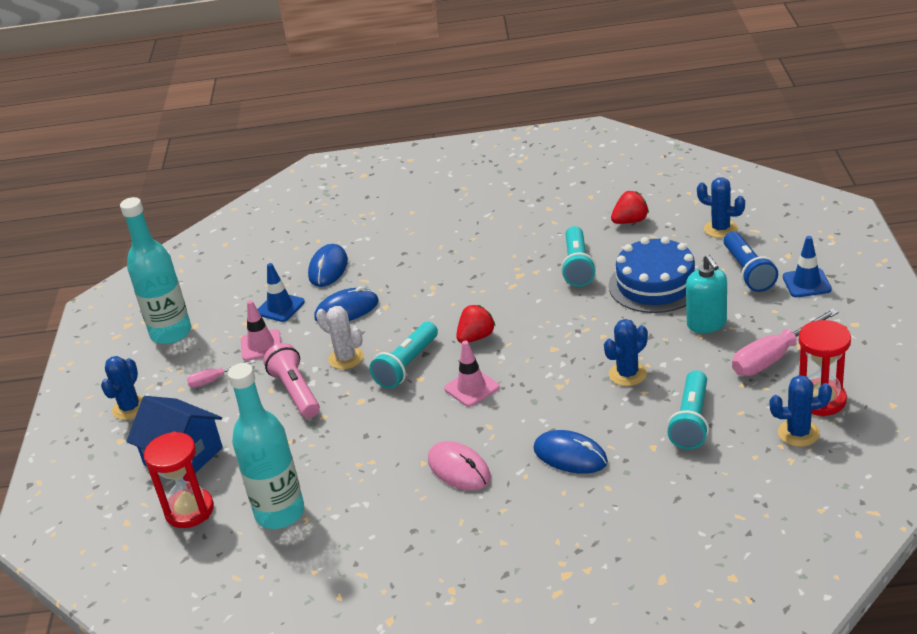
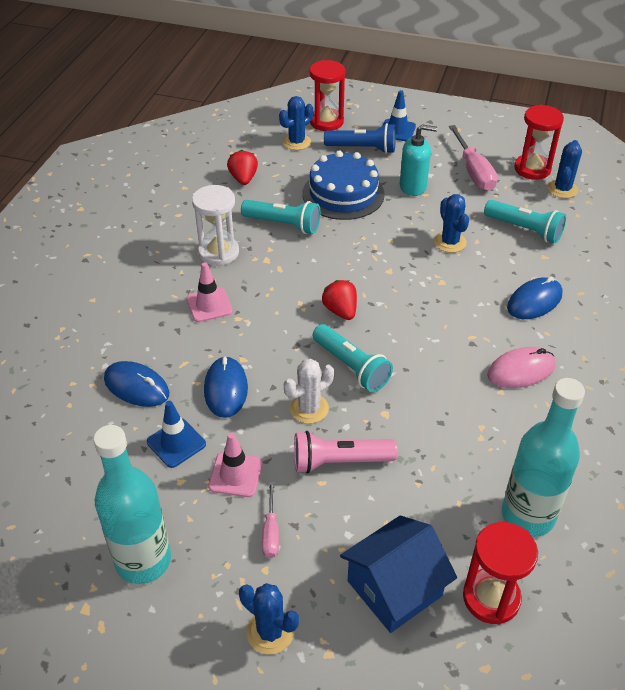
camera: 75 degrees left, 10 degrees up
pink traffic cone [444,341,499,407] -> pink traffic cone moved to [186,262,233,322]
none -> white hourglass [192,185,239,266]
none -> red hourglass [310,60,345,131]

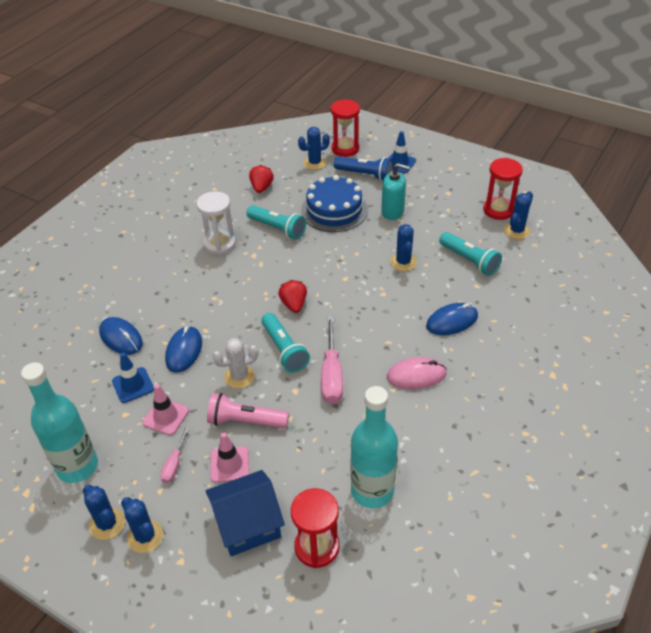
camera: 15 degrees right, 0 degrees up
pink traffic cone [186,262,233,322] -> pink traffic cone moved to [210,433,249,483]
pink screwdriver [449,125,498,191] -> pink screwdriver moved to [321,316,343,404]
none -> blue cactus [83,485,125,540]

